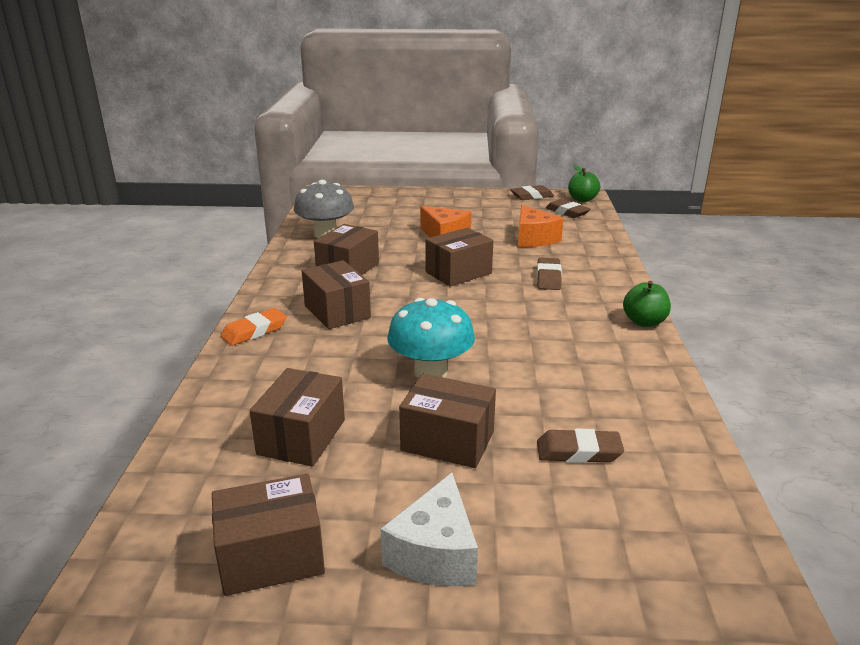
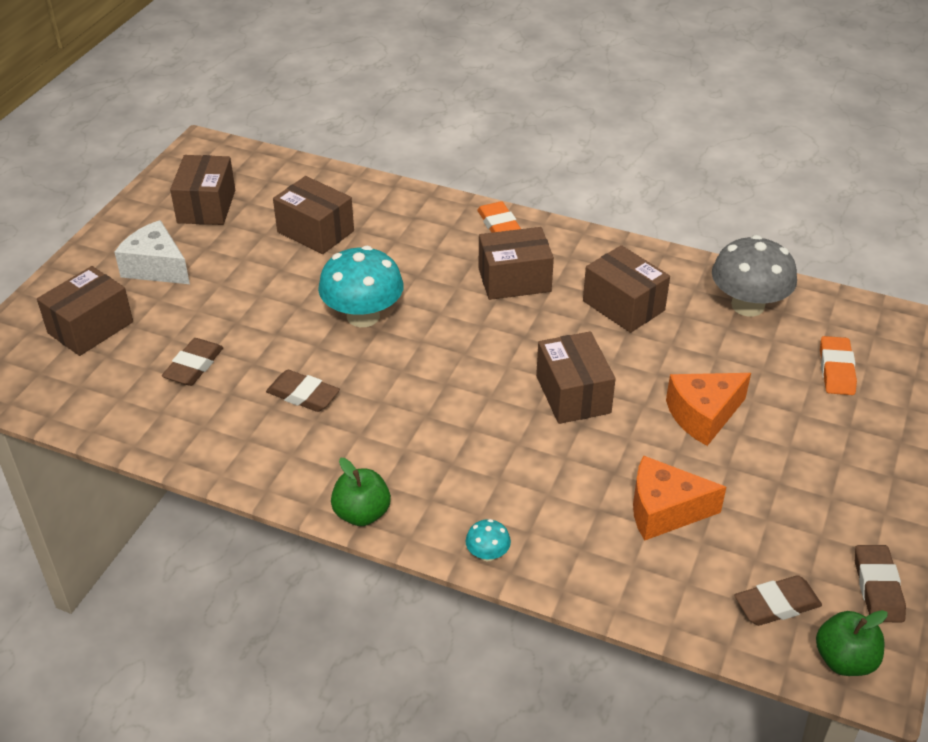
camera: 110 degrees right, 15 degrees up
brown box [399,374,496,468] -> brown box moved to [37,266,133,356]
brown eraser [537,257,562,290] -> brown eraser moved to [266,370,340,412]
none -> turquoise mushroom [466,519,511,561]
none -> orange eraser [820,336,857,395]

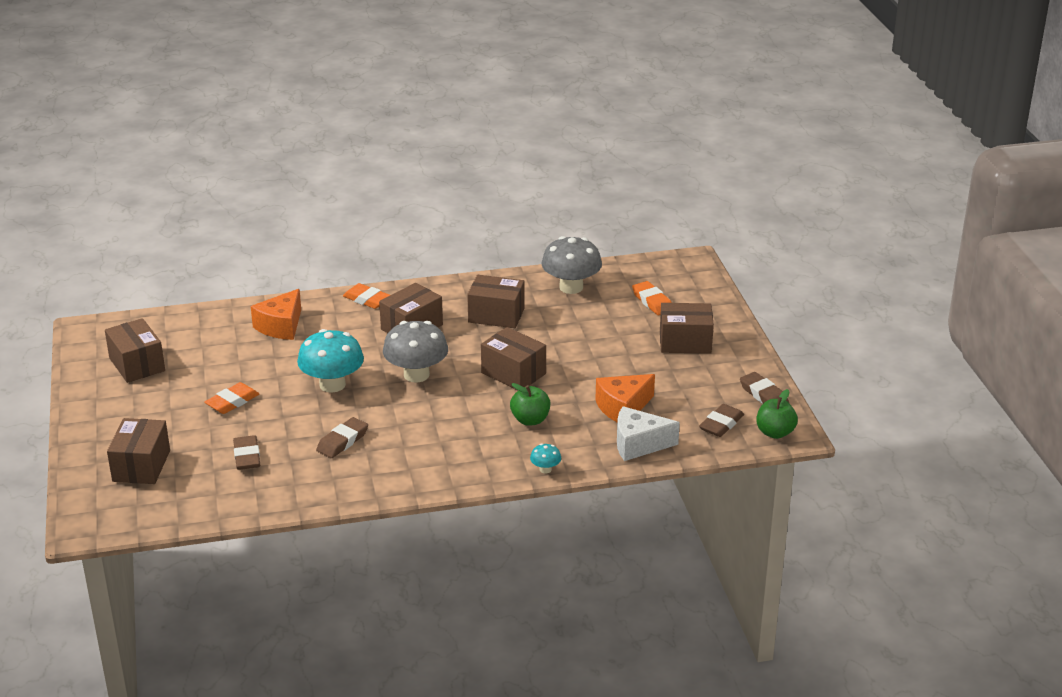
camera: 35 degrees left, 10 degrees down
white cheese [114,220,190,284] -> white cheese moved to [617,406,680,461]
brown eraser [266,370,340,412] -> brown eraser turned 45 degrees counterclockwise [316,417,368,458]
brown box [273,176,354,254] -> brown box moved to [660,303,714,354]
green apple [331,458,391,526] -> green apple moved to [510,383,551,426]
orange cheese [666,373,751,446] -> orange cheese moved to [251,289,301,340]
none -> orange eraser [205,382,259,414]
none -> grey mushroom [383,321,448,383]

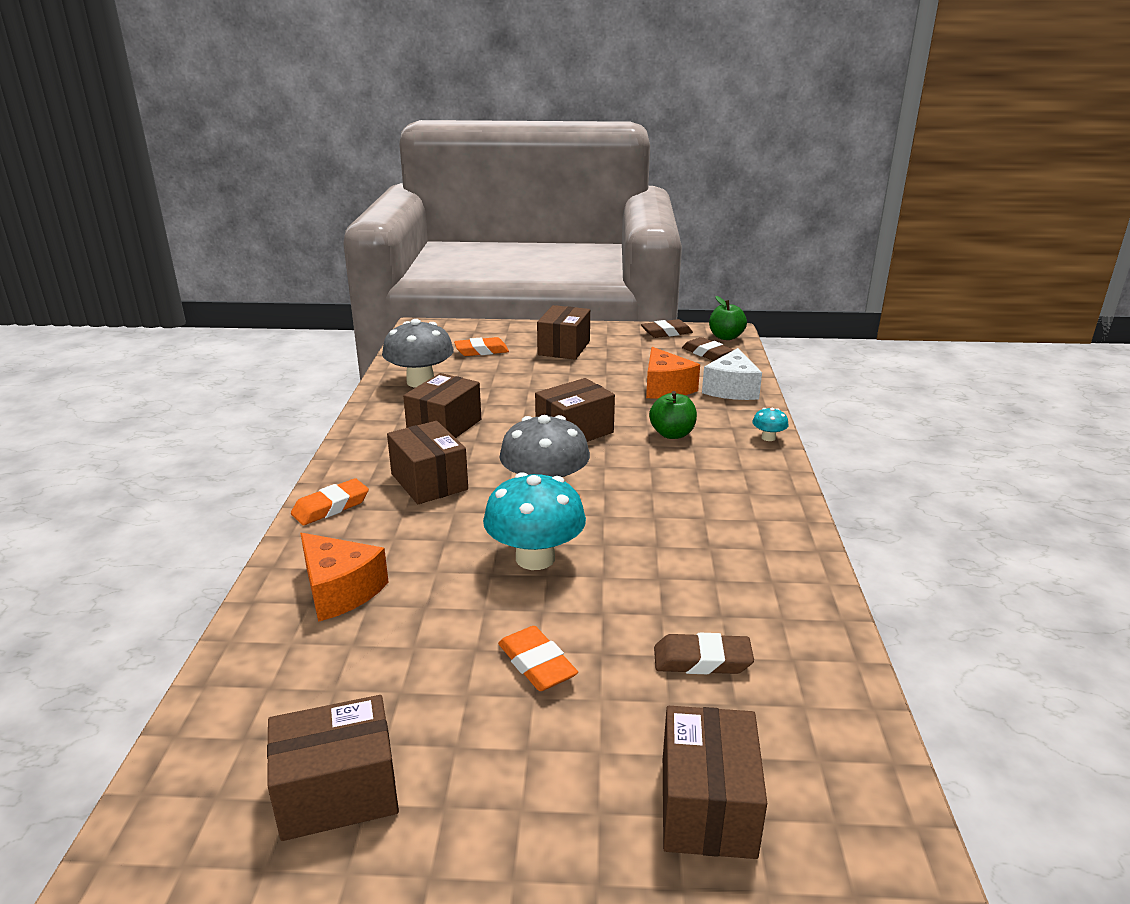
camera: 75 degrees left, 5 degrees down
brown box [107,418,170,484] -> brown box turned 75 degrees clockwise [663,706,767,859]
brown eraser [316,417,368,458] -> none

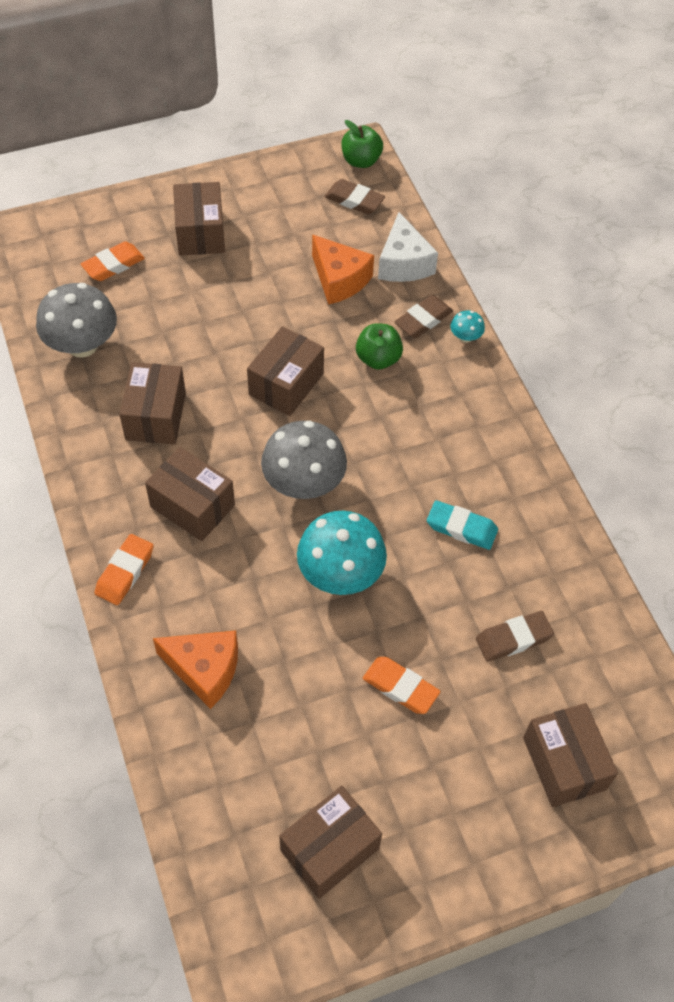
camera: 25 degrees left, 30 degrees up
brown eraser [641,319,693,338] -> brown eraser moved to [395,295,453,338]
none -> turquoise eraser [427,500,498,550]

